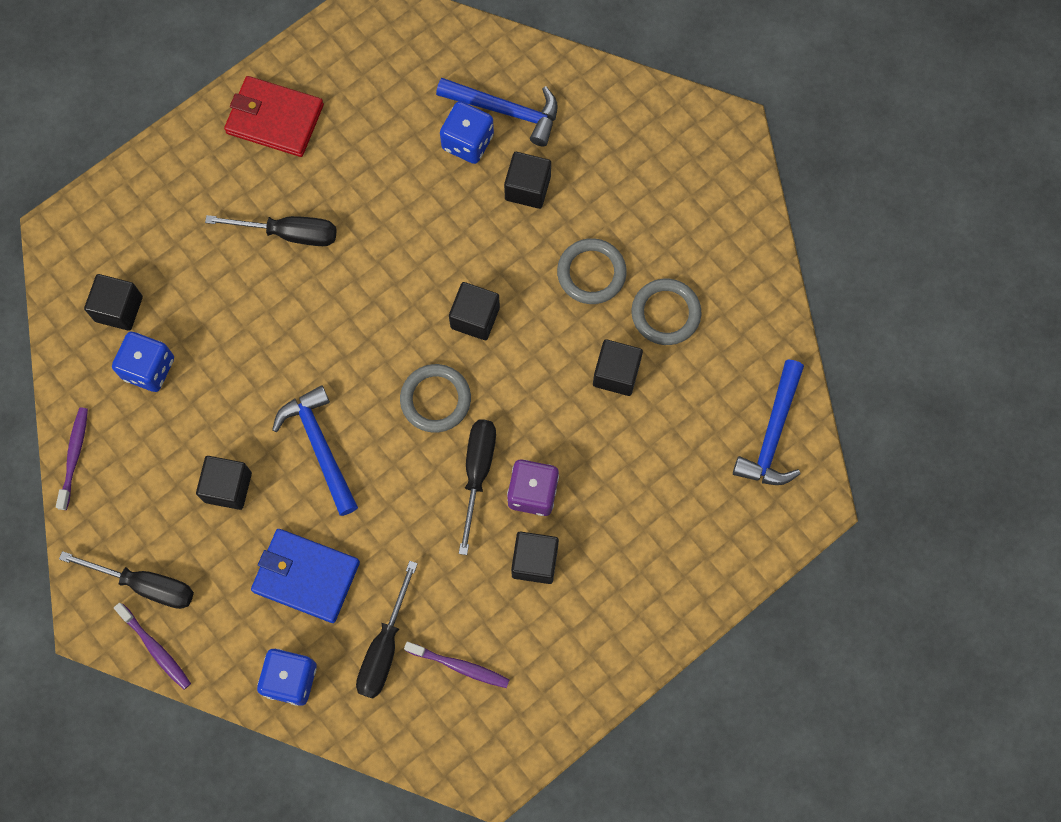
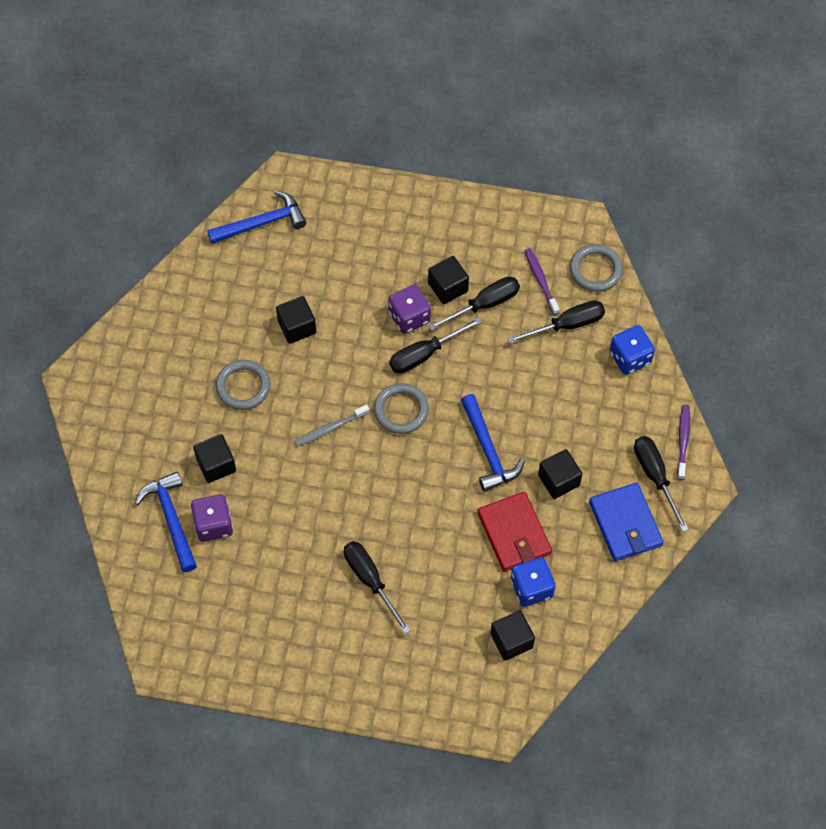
camera: 130 degrees left, 10 degrees down
purple toothbrush [56,407,88,510] -> none
red wallet [224,76,324,157] -> red wallet moved to [477,492,552,572]
blue wallet [251,529,360,623] -> blue wallet moved to [589,483,663,561]
blue hammer [272,385,358,516] -> blue hammer turned 45 degrees counterclockwise [461,394,525,492]
blue dice [440,101,494,164] -> purple dice [191,494,233,542]
black cube [449,282,500,340] -> grey toothbrush [294,405,370,447]
grey ring [632,279,701,345] -> grey ring moved to [570,244,623,292]
none -> black screwdriver [428,277,520,331]

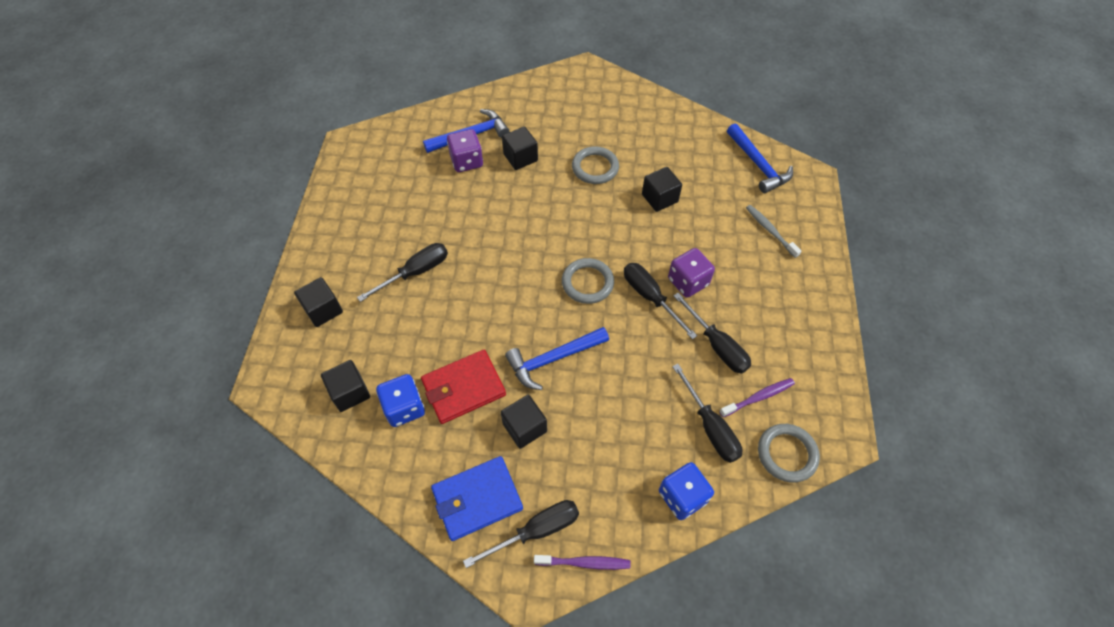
camera: 85 degrees right, 5 degrees down
grey toothbrush [294,405,370,447] -> grey toothbrush moved to [746,205,801,258]
black cube [428,256,469,304] -> black cube moved to [294,277,343,327]

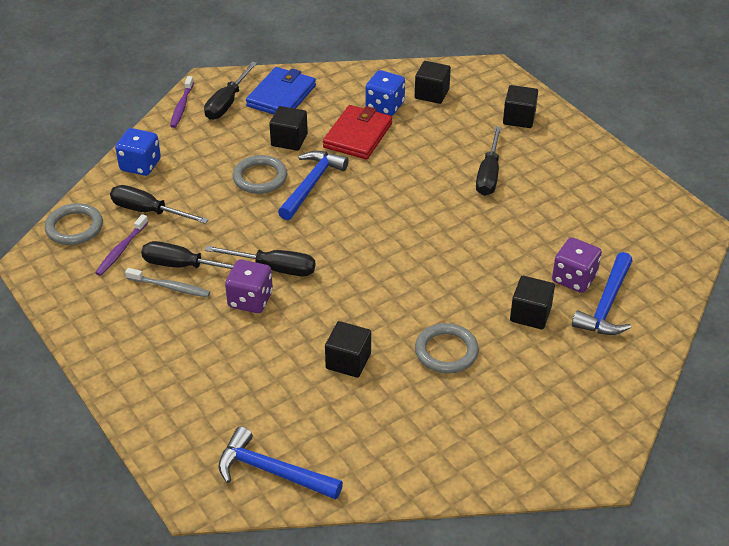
camera: 140 degrees right, 15 degrees down
purple toothbrush [534,555,631,570] -> purple toothbrush turned 45 degrees counterclockwise [170,76,194,128]
grey ring [562,258,614,304] -> grey ring moved to [232,155,287,194]
grey toothbrush [746,205,801,258] -> grey toothbrush moved to [125,268,210,297]

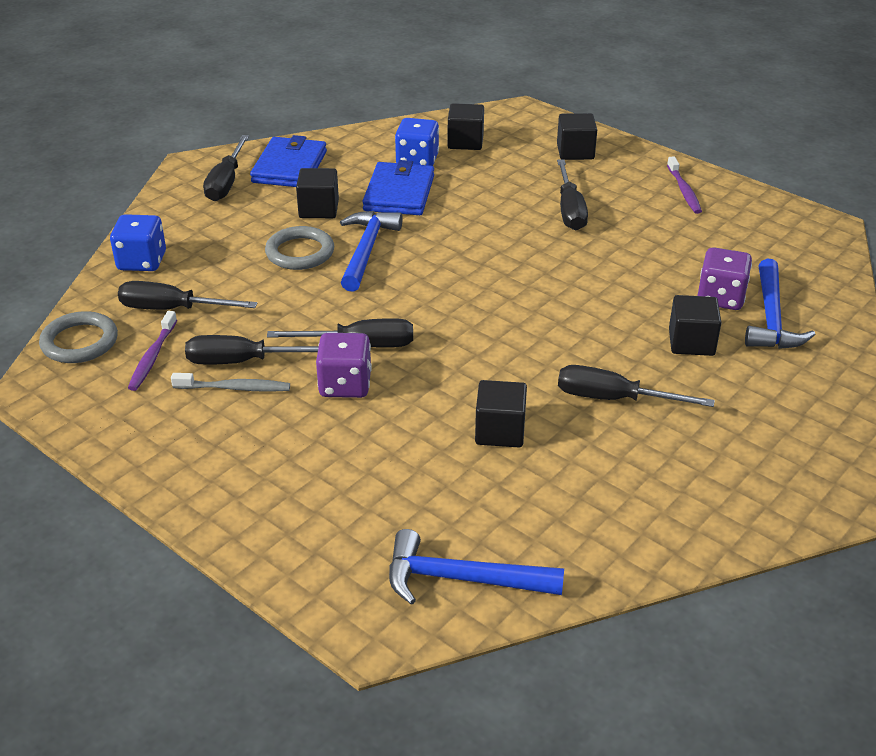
camera: 15 degrees left, 5 degrees down
purple toothbrush [170,76,194,128] -> purple toothbrush moved to [667,156,702,214]
red wallet [323,105,392,159] -> blue wallet [362,160,434,215]
grey ring [415,323,479,374] -> black screwdriver [558,365,715,407]

